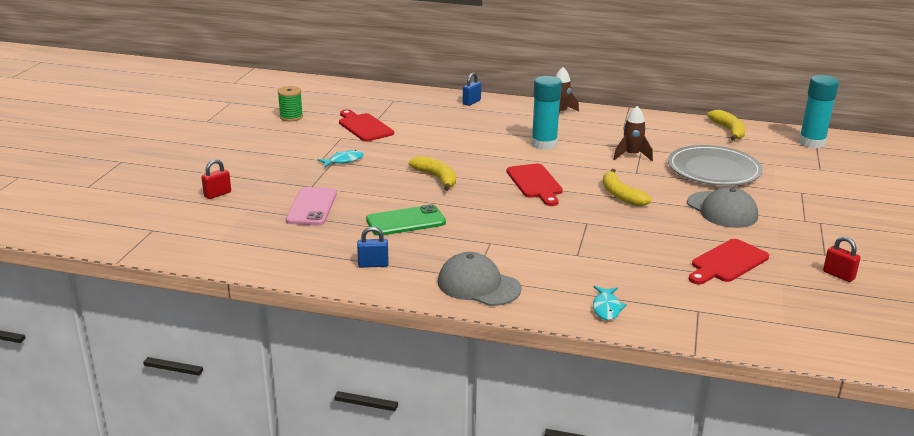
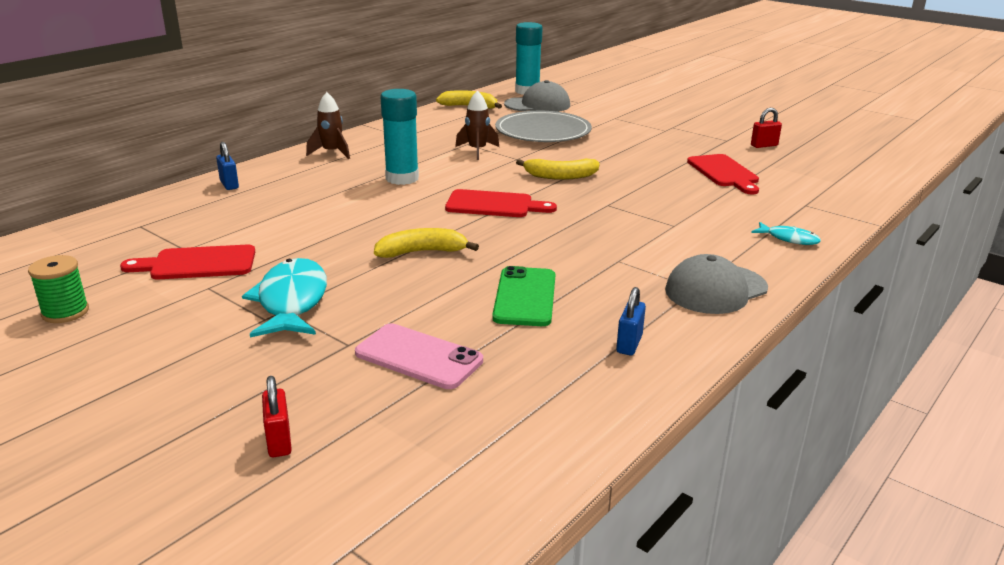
camera: 65 degrees left, 0 degrees up
turquoise fish [317,150,364,167] -> turquoise fish [242,258,327,337], size x1.90
grey cap [687,187,758,228] -> grey cap moved to [504,80,570,112]

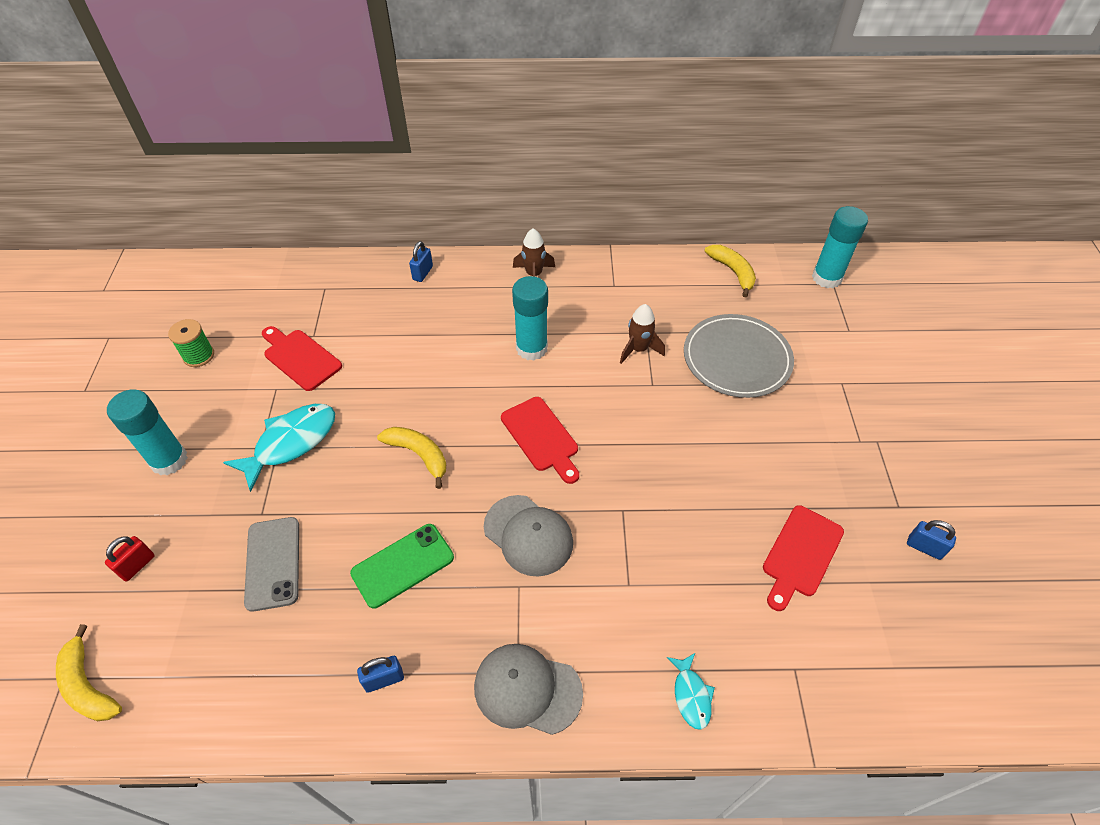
camera: 50 degrees right, 25 degrees up
pink phone [355,323,483,389] -> grey phone [244,517,299,612]
grey cap [504,80,570,112] -> grey cap moved to [484,495,573,577]
yellow banana [516,158,600,180] -> yellow banana moved to [56,624,122,721]
red padlock [751,108,782,148] -> blue padlock [907,520,956,560]
none -> turquoise glue stick [107,389,188,475]

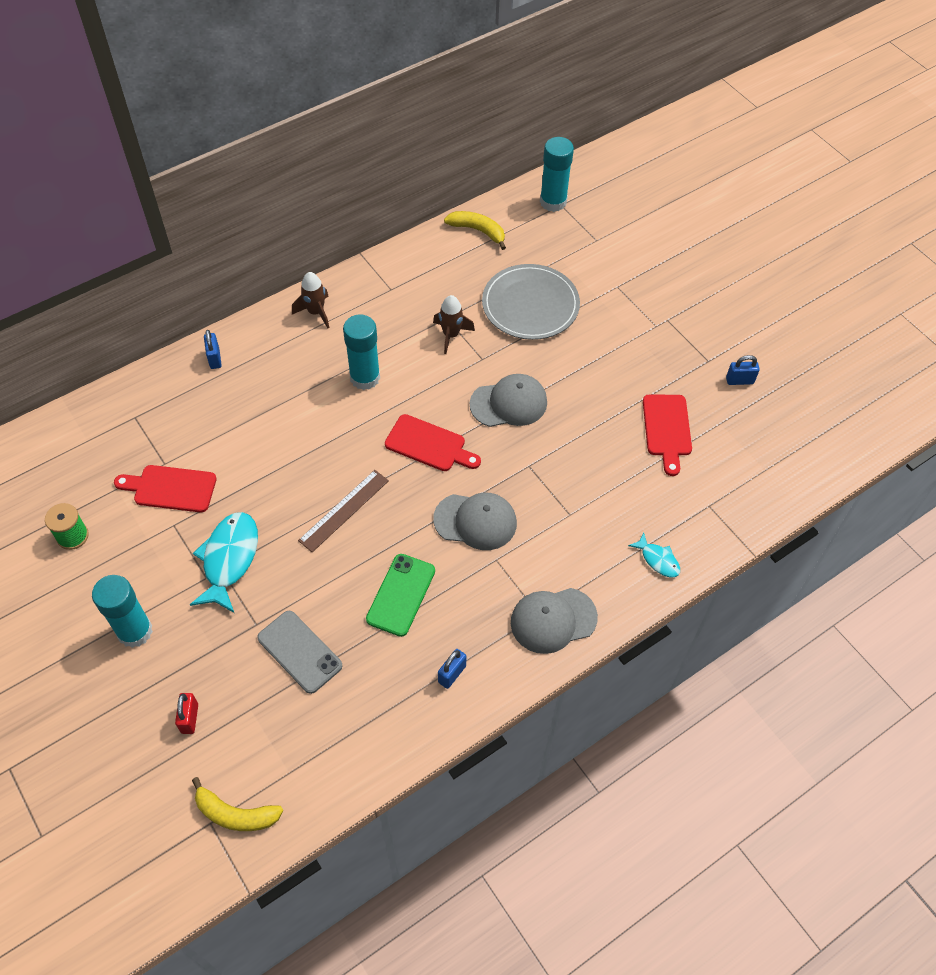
camera: 35 degrees left, 5 degrees up
yellow banana [377,427,446,489] -> brown ruler [298,470,389,552]
none -> grey cap [470,374,547,427]

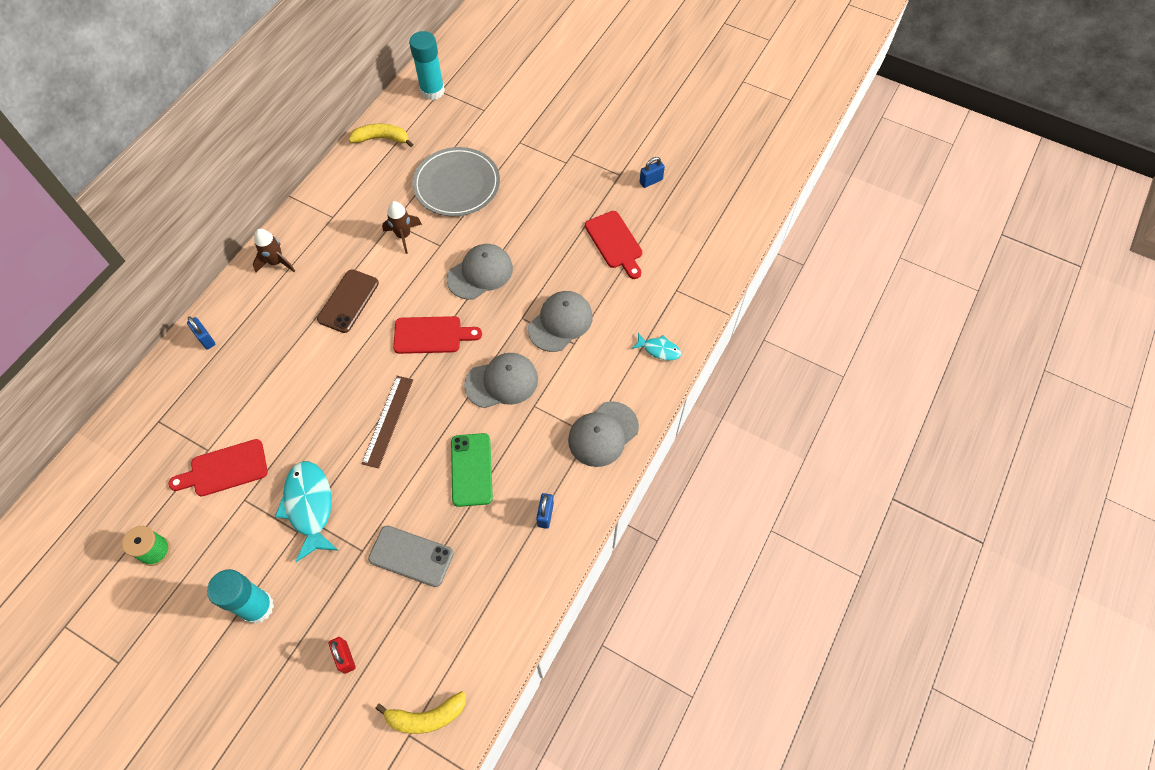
camera: 25 degrees left, 5 degrees up
turquoise glue stick [343,314,380,390] -> brown phone [317,269,379,333]
none -> grey cap [528,291,593,352]

